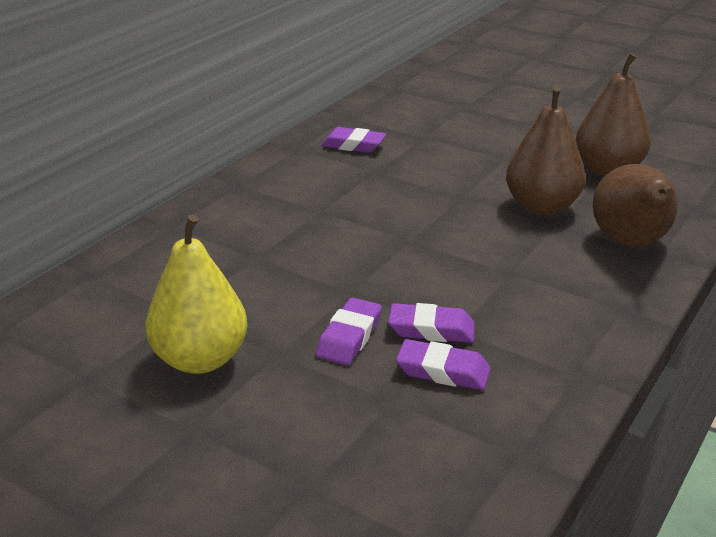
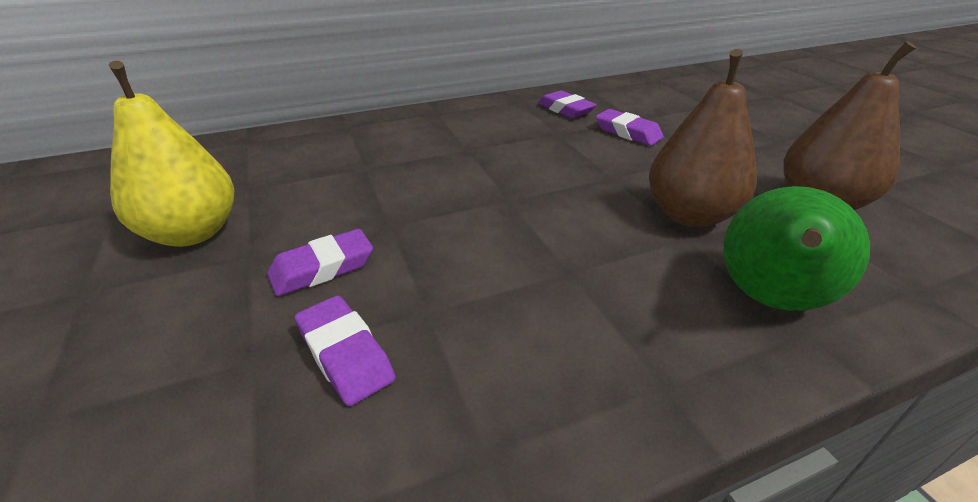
camera: 35 degrees right, 5 degrees up
purple eraser [388,303,475,343] -> purple eraser moved to [596,109,664,146]
brown pear [593,164,678,247] -> green pear [723,186,870,311]

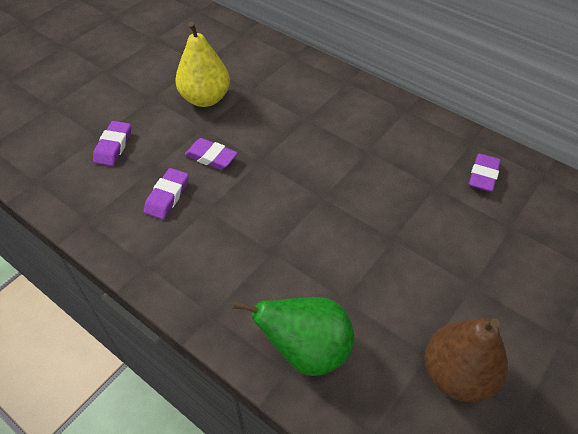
camera: 60 degrees right, 15 degrees up
purple eraser [596,109,664,146] -> purple eraser moved to [93,121,131,166]
brown pear [649,49,757,227] -> none

